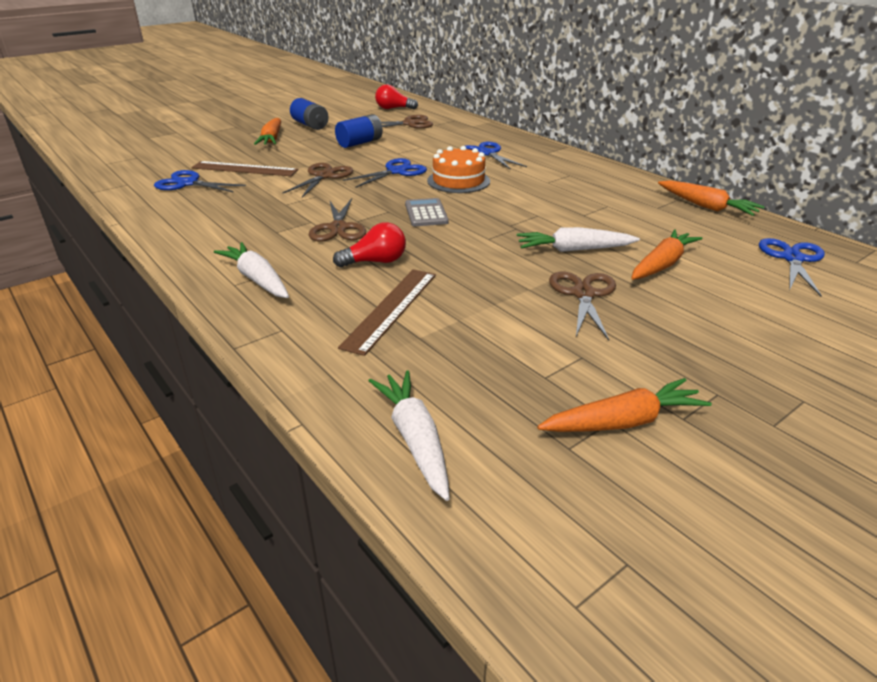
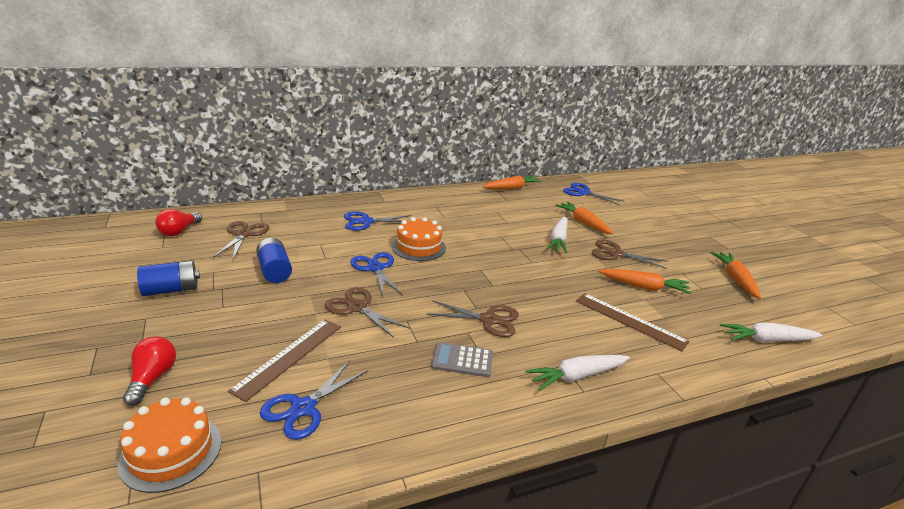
camera: 75 degrees left, 5 degrees down
orange carrot [254,118,281,145] -> orange carrot moved to [598,269,691,294]
red light bulb [333,222,406,267] -> red light bulb moved to [123,336,176,406]
grey calculator [405,198,449,226] -> grey calculator moved to [431,342,493,377]
none -> orange cake [118,397,222,493]

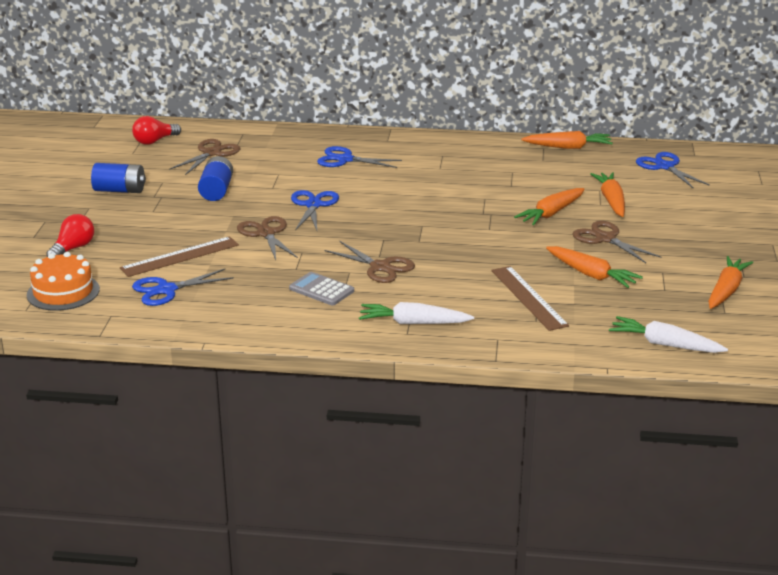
camera: 30 degrees right, 0 degrees up
orange cake [392,217,446,261] -> none
white carrot [546,216,567,253] -> orange carrot [514,188,585,225]

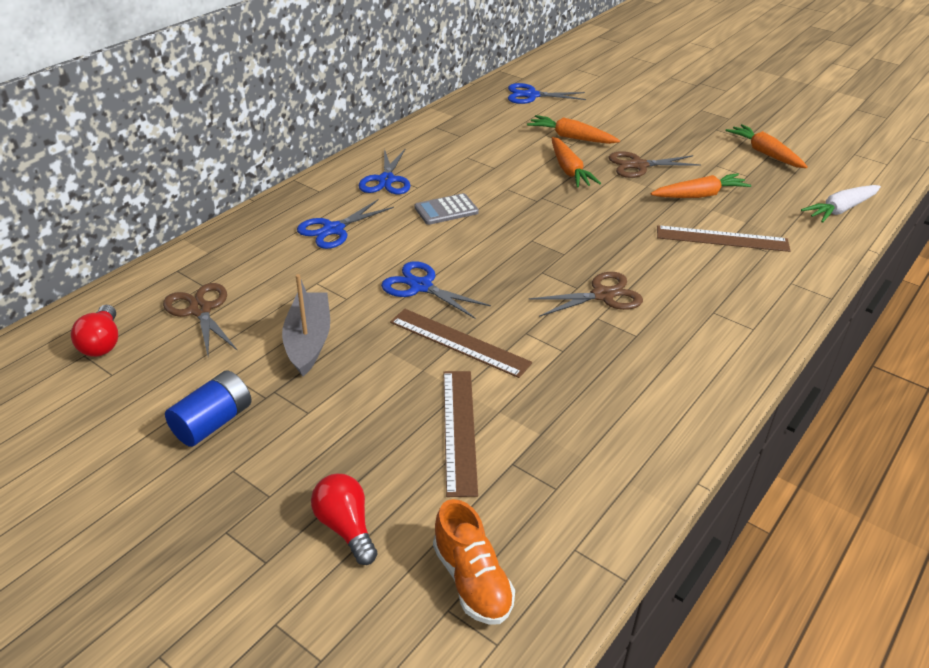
camera: 60 degrees left, 10 degrees up
orange cake [27,252,100,311] -> orange shoe [433,499,515,625]
blue scissors [132,269,234,306] -> blue scissors moved to [359,148,411,195]
blue battery [198,156,233,201] -> grey boat [282,274,330,376]
brown scissors [237,216,298,260] -> brown ruler [390,309,532,378]
grey calculator [289,272,354,305] -> grey calculator moved to [414,193,479,225]
white carrot [359,302,474,324] -> none
orange carrot [521,131,613,149] -> none

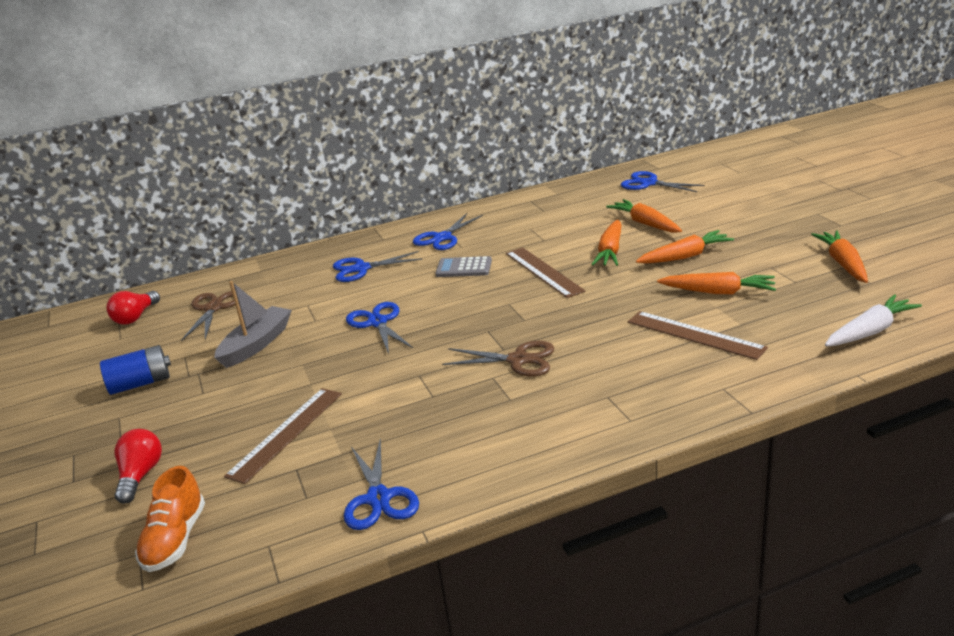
camera: 35 degrees right, 10 degrees down
brown ruler [390,309,532,378] -> brown ruler moved to [506,247,585,298]
brown scissors [608,151,701,178] -> orange carrot [636,230,734,264]
white carrot [801,185,881,223] -> white carrot turned 150 degrees clockwise [825,294,922,346]
none -> blue scissors [344,438,419,530]

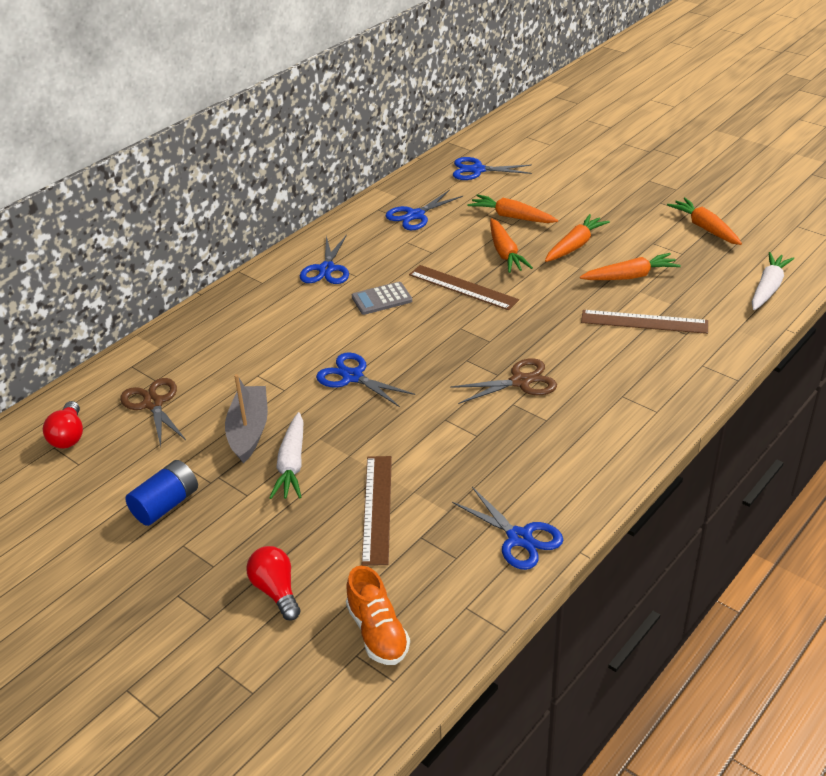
camera: 30 degrees left, 10 degrees up
blue scissors [333,251,422,282] -> blue scissors moved to [385,190,463,230]
none -> white carrot [269,412,304,499]

